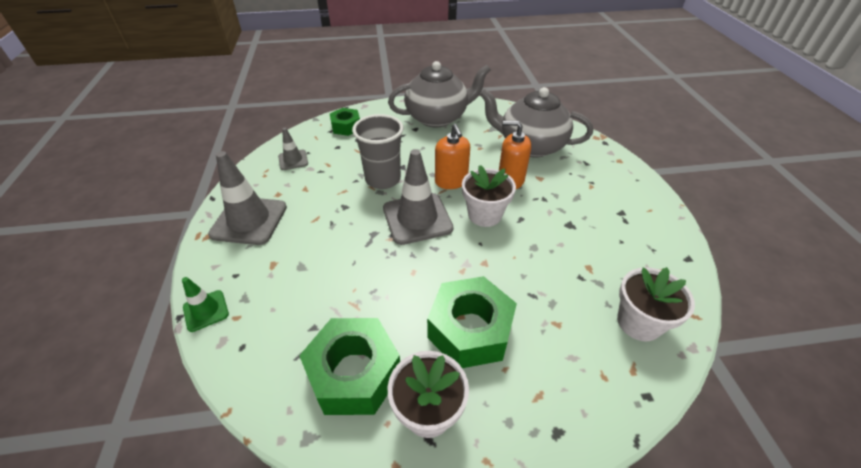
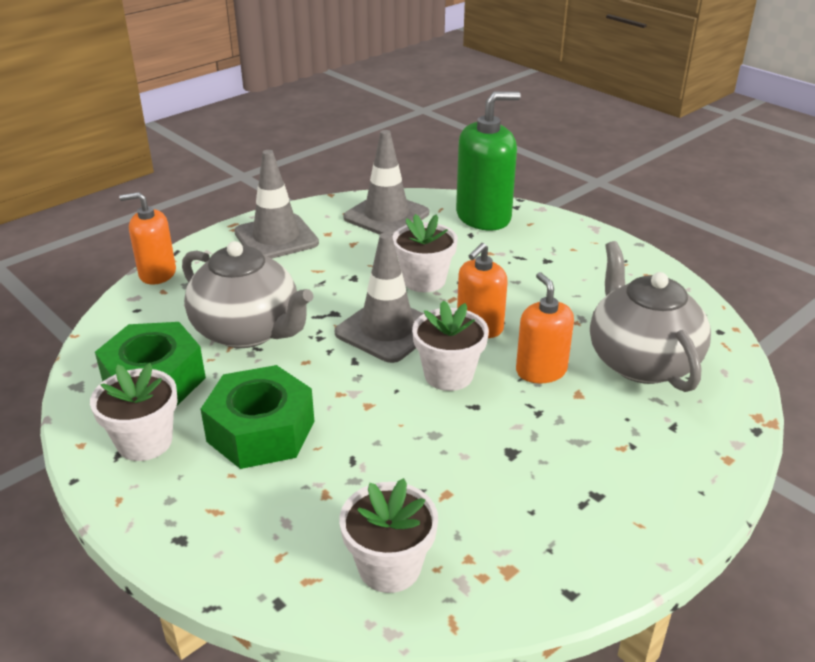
camera: 55 degrees right, 10 degrees down
green traffic cone [182,277,229,332] -> orange soap dispenser [119,192,176,285]
grey traffic cone [278,128,308,170] -> grey traffic cone [343,130,429,237], size x1.91
green nut [330,108,360,136] -> green soap dispenser [456,92,521,230]
grey cup [352,114,404,189] -> white flower pot [393,214,458,292]
grey teapot [388,61,491,127] -> grey teapot moved to [182,241,314,348]

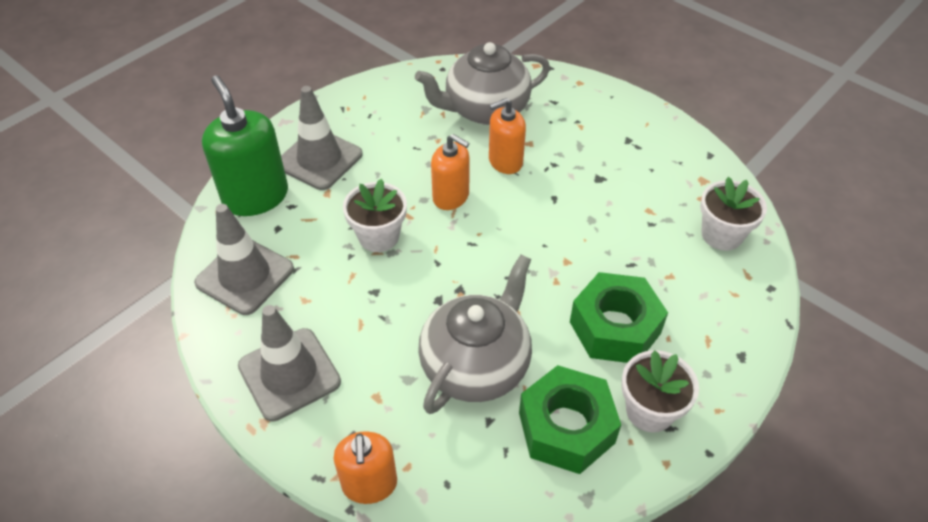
camera: 95 degrees left, 15 degrees up
grey traffic cone [335,233,424,363] -> grey traffic cone moved to [281,86,363,190]
white flower pot [412,300,489,391] -> none

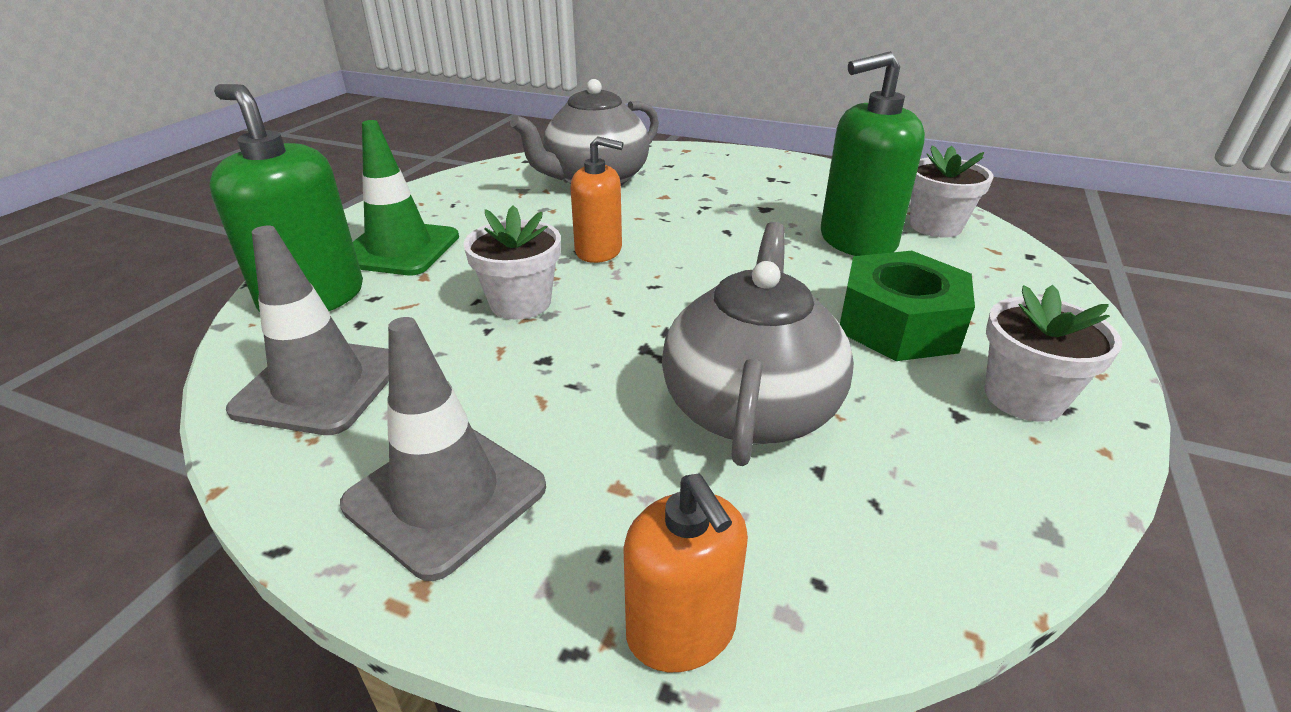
camera: 20 degrees left, 15 degrees down
grey traffic cone [281,86,363,190] -> green traffic cone [353,120,459,275]
orange soap dispenser [489,98,526,174] -> none
green nut [519,365,621,474] -> none
none -> green soap dispenser [821,51,925,256]

